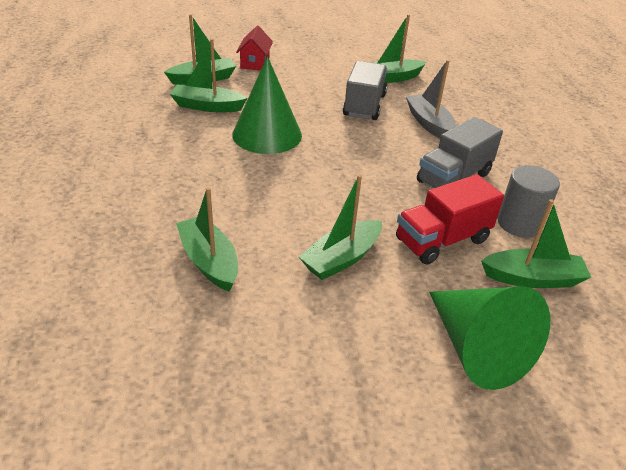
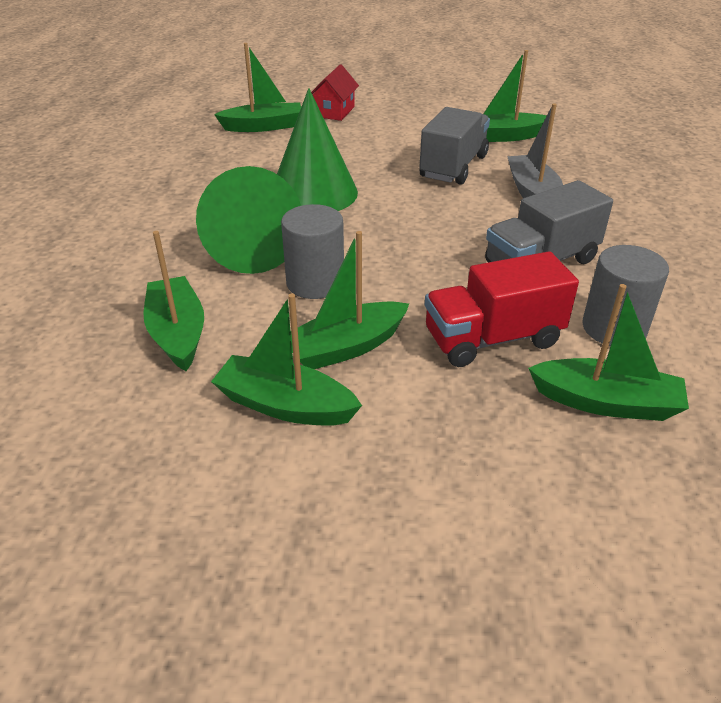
camera: 15 degrees right, 0 degrees up
green boat [170,39,248,112] -> green boat moved to [211,293,362,426]
green cone [429,286,550,390] -> green cone moved to [196,166,301,274]
none -> grey cylinder [281,204,344,299]

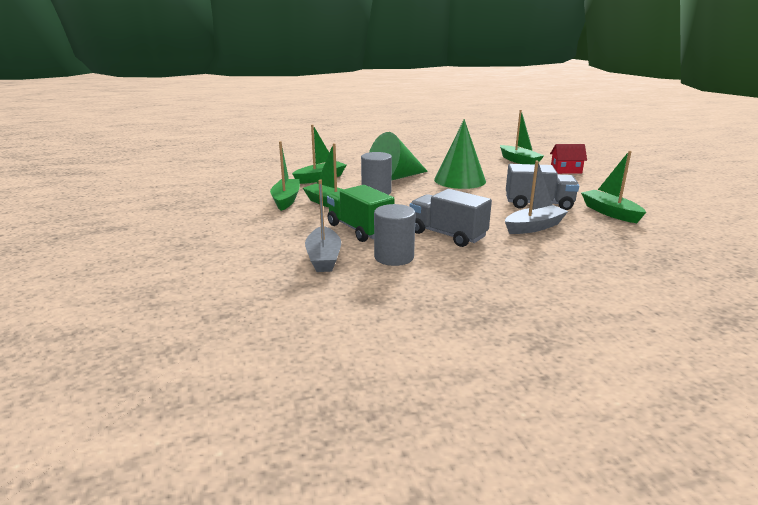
camera: 70 degrees right, 15 degrees down
red truck [425,251,579,367] -> green truck [327,185,394,242]
green boat [528,284,689,421] -> grey boat [305,180,341,272]

